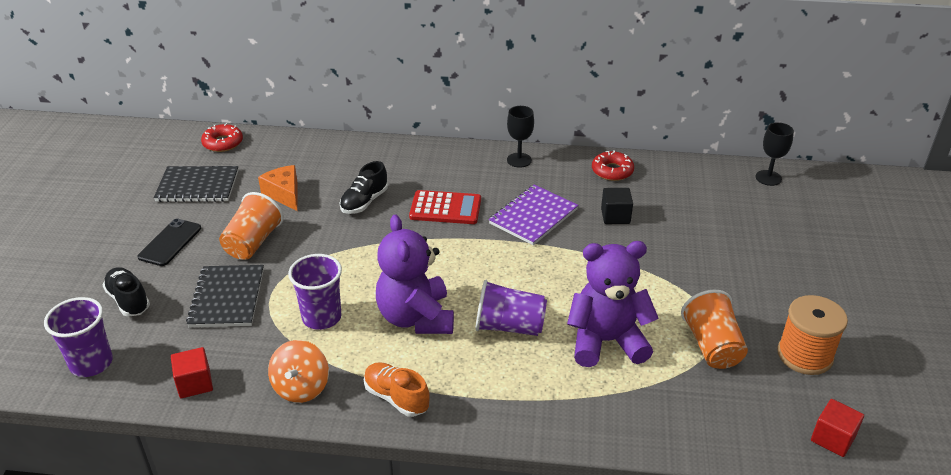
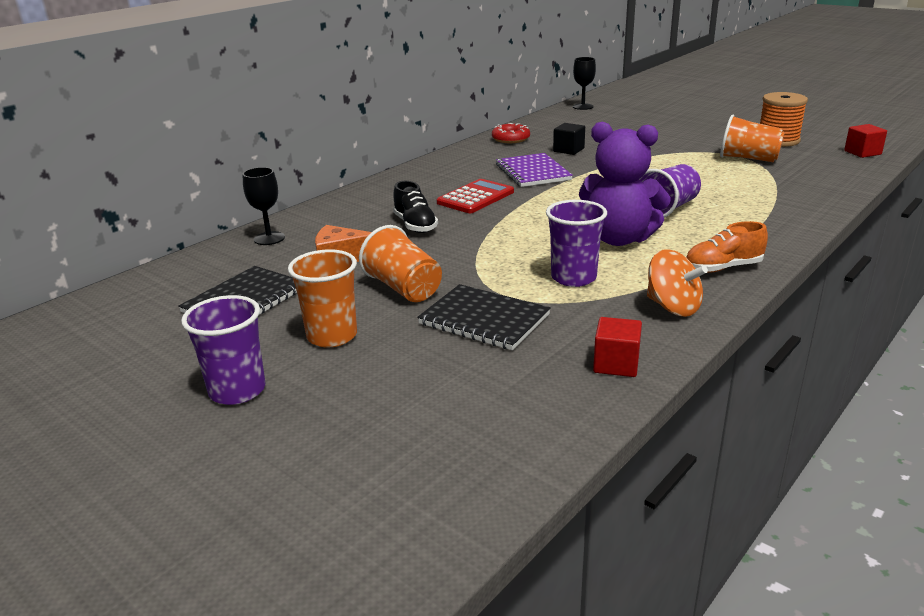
camera: 55 degrees left, 10 degrees down
purple cup [44,297,113,377] -> purple cup moved to [181,295,265,405]
black shoe [102,267,150,317] -> none
black phone [137,219,201,266] -> orange cup [288,249,357,348]
red donut [201,123,243,152] -> none
black goblet [507,106,534,168] -> black goblet moved to [242,167,285,245]
purple teddy bear [567,241,659,367] -> none

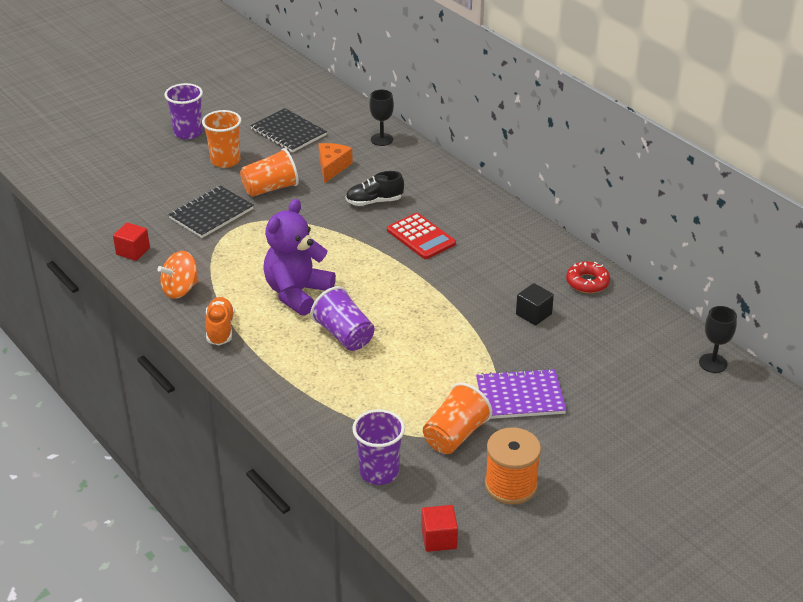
camera: 100 degrees right, 10 degrees up
purple notebook [496,153,573,187] -> purple notebook moved to [476,368,566,419]
purple cup [546,200,607,287] -> purple cup moved to [352,409,405,485]

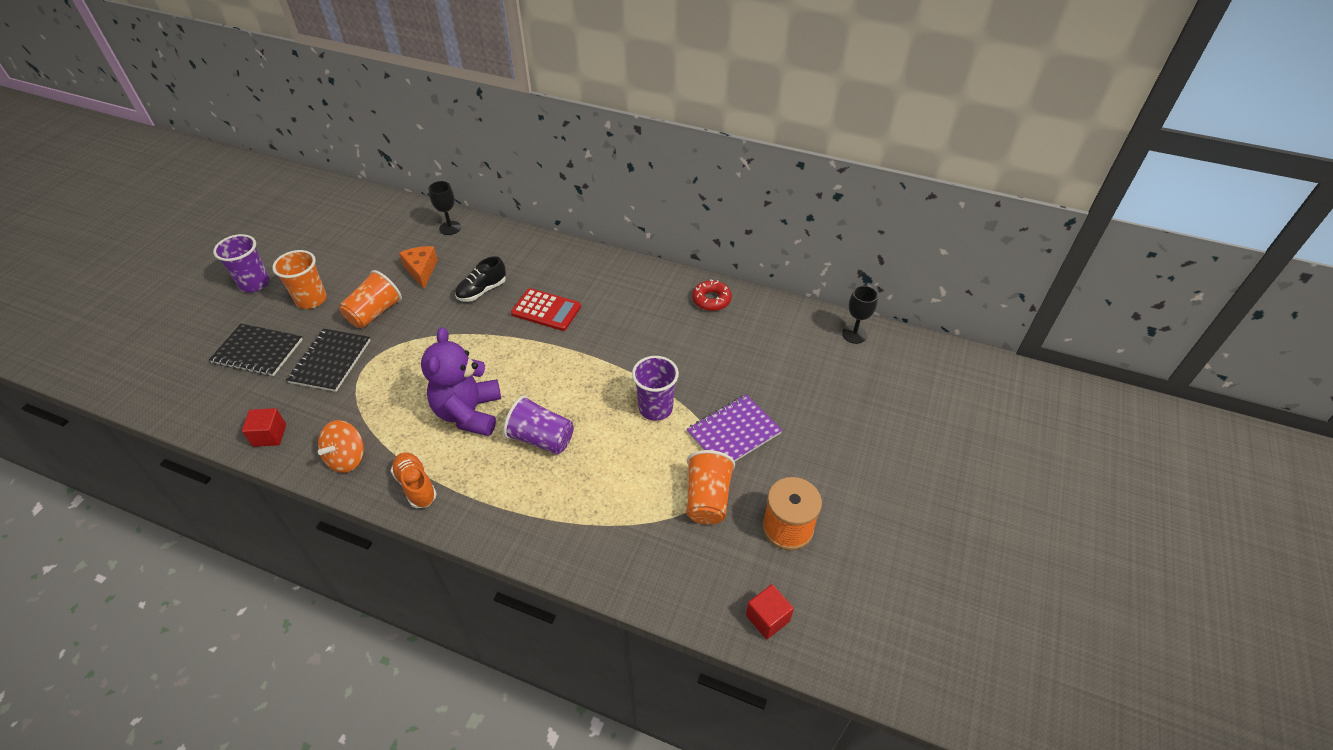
camera: 30 degrees left, 10 degrees up
black notebook [250,108,327,153] -> black notebook moved to [209,324,303,376]
purple cup [352,409,405,485] -> purple cup moved to [632,356,679,421]
black cube [516,283,554,326] -> none

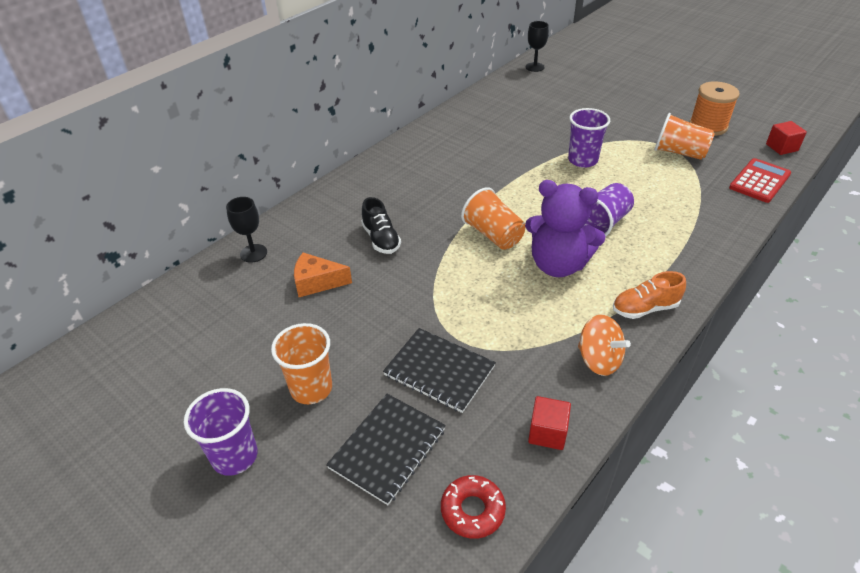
camera: 70 degrees left, 5 degrees down
orange cup [339,270,402,328] -> orange cup moved to [461,187,525,250]
red calculator [511,288,581,331] -> red calculator moved to [729,158,791,203]
purple notebook [687,394,782,461] -> none
red donut [692,280,732,311] -> red donut moved to [441,475,506,539]

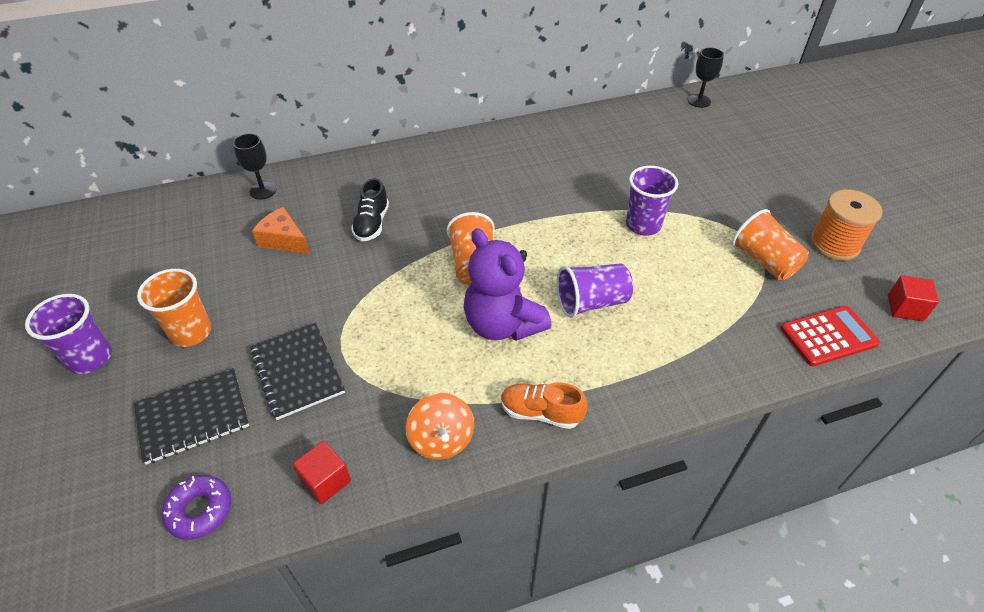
camera: 30 degrees right, 5 degrees up
red donut [441,475,506,539] -> purple donut [162,475,231,540]

